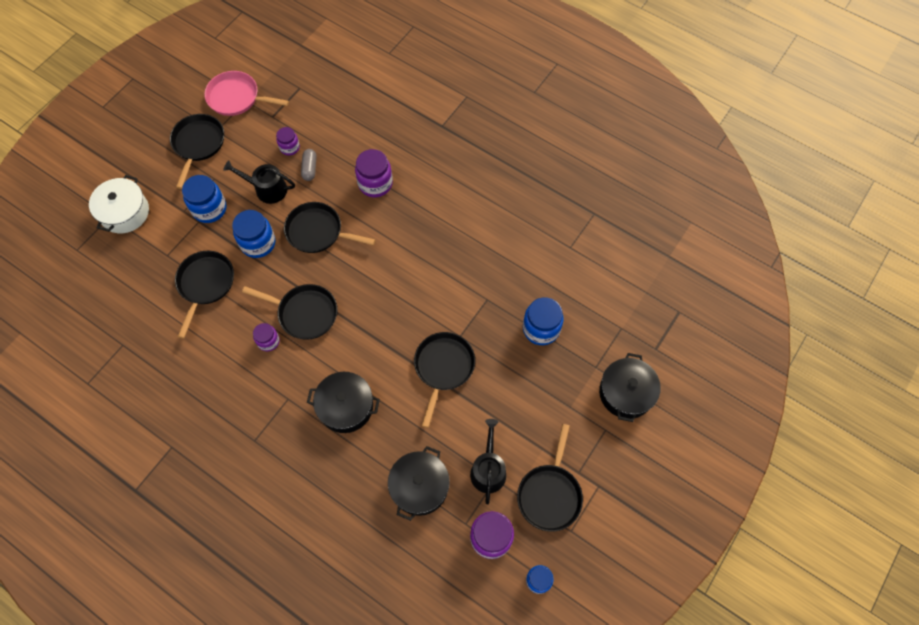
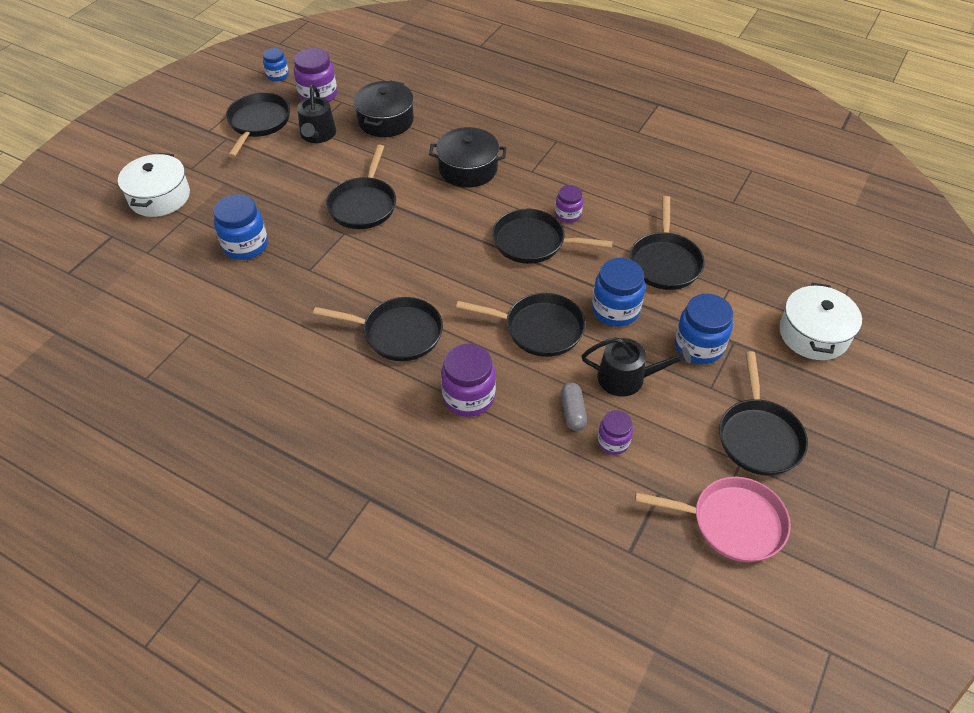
camera: 175 degrees right, 15 degrees down
black pot [599,353,661,422] -> white pot [118,153,190,217]
none -> black pan [313,297,443,361]

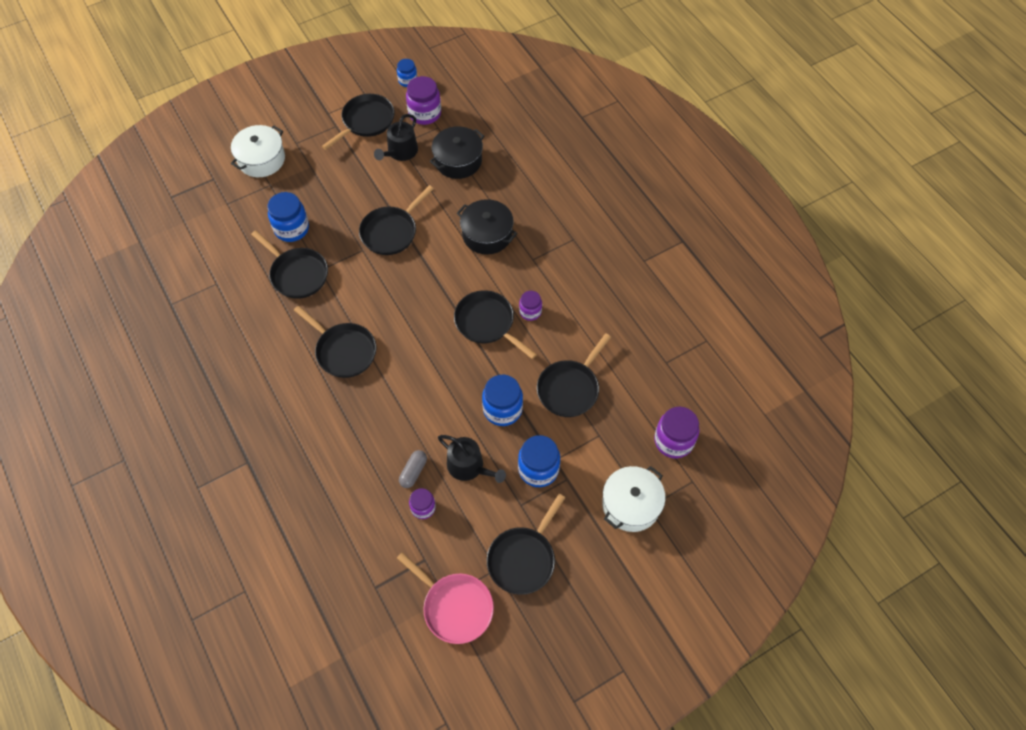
camera: 30 degrees right, 10 degrees up
purple jar [441,344,496,417] -> purple jar moved to [654,407,699,458]
black pan [456,293,586,357] -> black pan moved to [251,230,328,299]

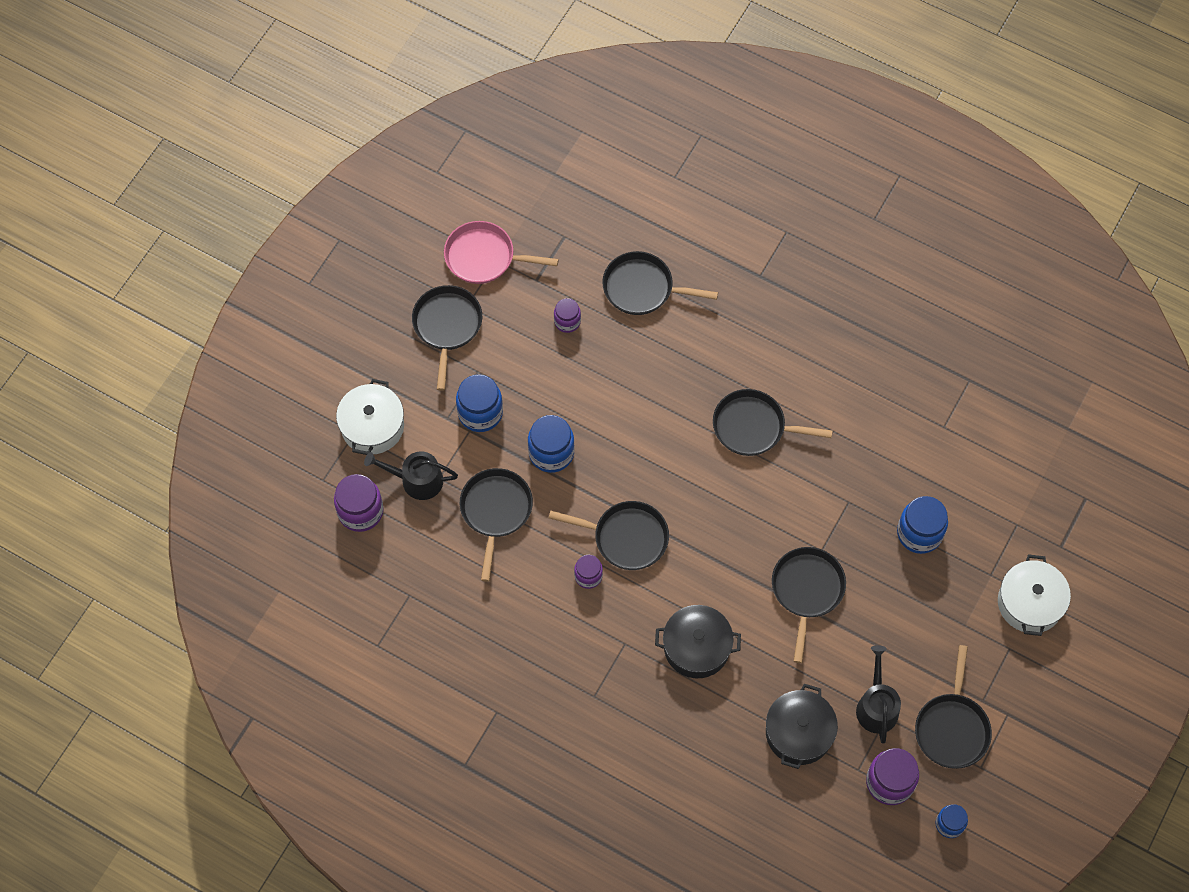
camera: 150 degrees right, 5 degrees up
black pan [251,230,328,299] -> black pan moved to [602,251,718,315]
grey capsule [399,450,427,488] -> none
black watering can [438,435,506,483] -> black watering can moved to [364,451,458,500]

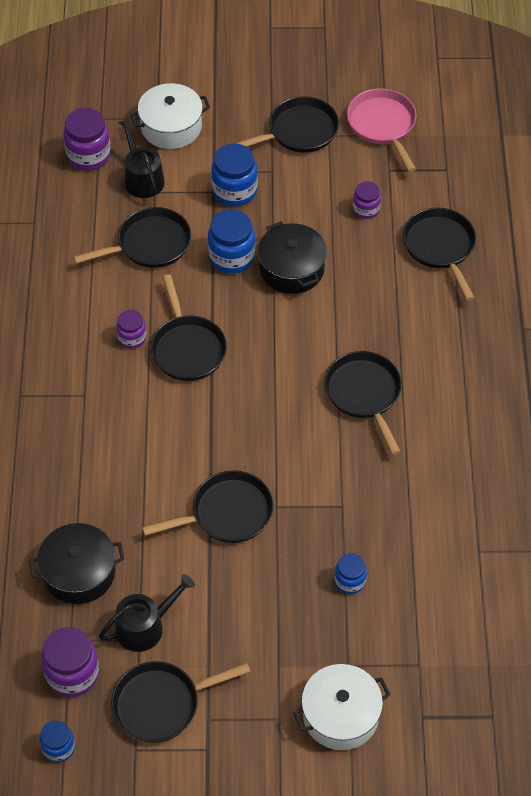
camera: 60 degrees right, 10 degrees down
black pot [655,605,741,678] -> black pot moved to [258,221,327,294]
blue jar [897,496,948,554] -> blue jar [335,553,367,594], size x0.60

